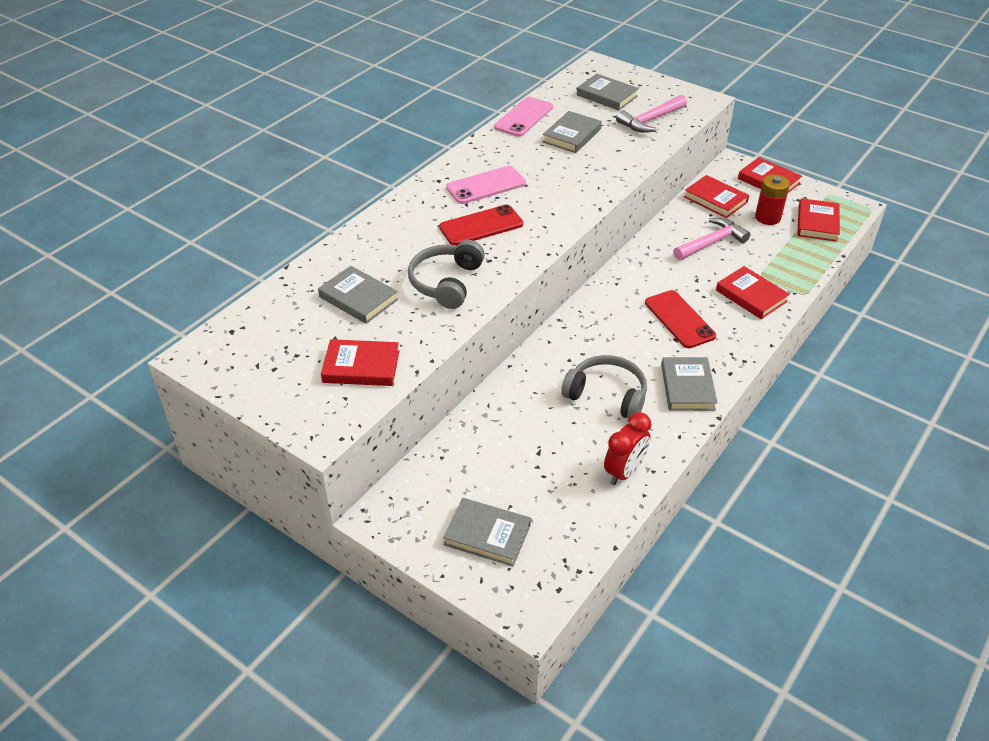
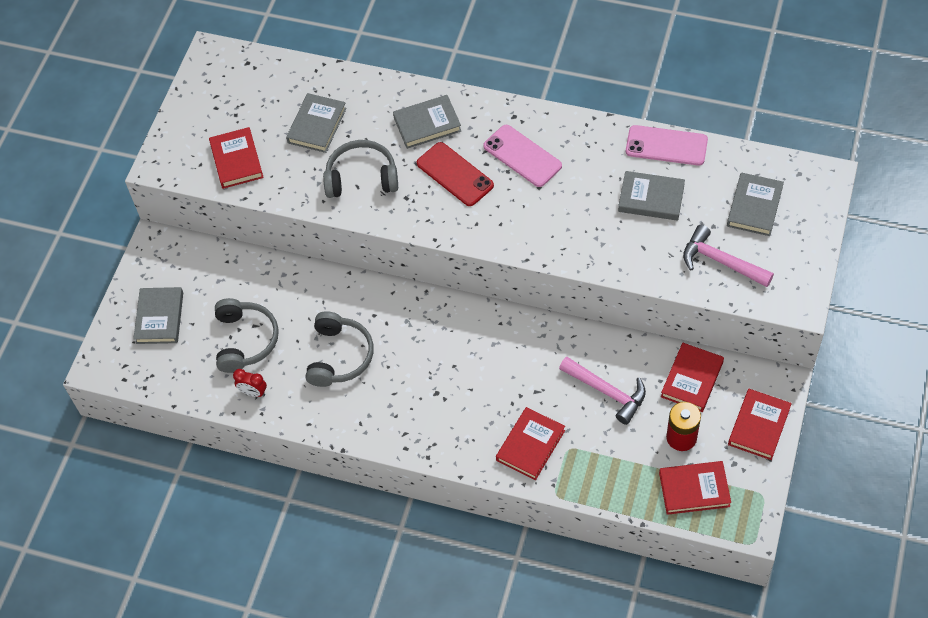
camera: 75 degrees right, 15 degrees up
red clock [604,412,652,485] -> red clock [233,369,267,397], size x0.64
red phone [645,290,716,348] -> none
grey book [661,357,718,411] -> grey book moved to [393,95,461,149]
none -> grey headphones [215,298,279,373]

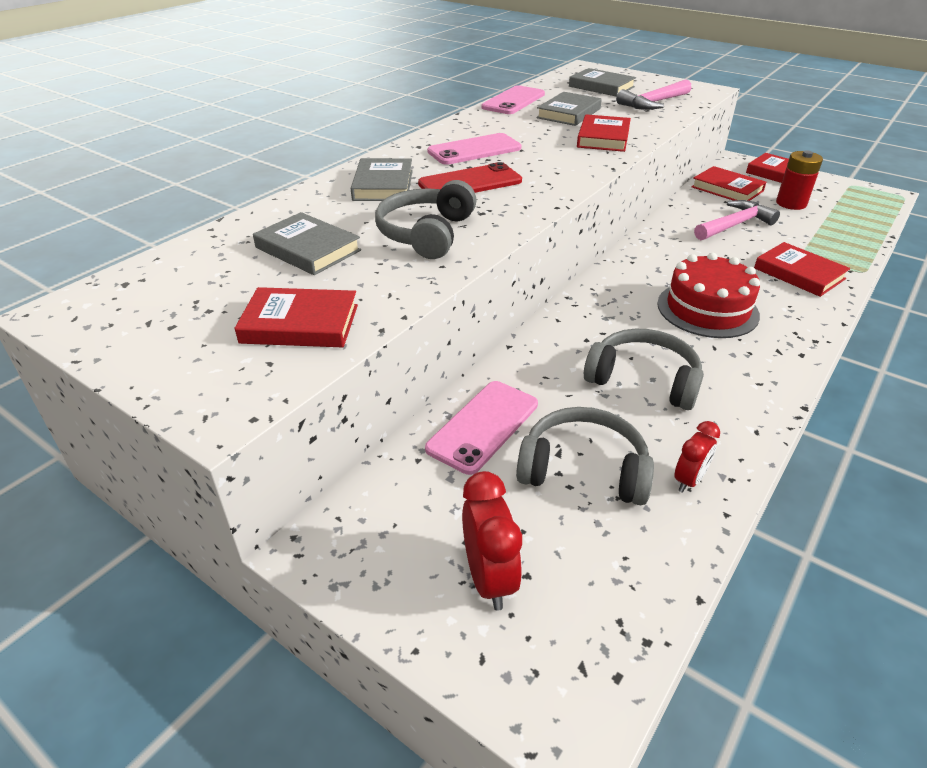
camera: 75 degrees left, 20 degrees down
grey book [133,287,183,344] -> red clock [462,471,522,611]
red book [659,461,731,515] -> red book moved to [577,114,631,152]
none -> pink phone [425,381,538,475]
none -> red cake [657,253,760,338]

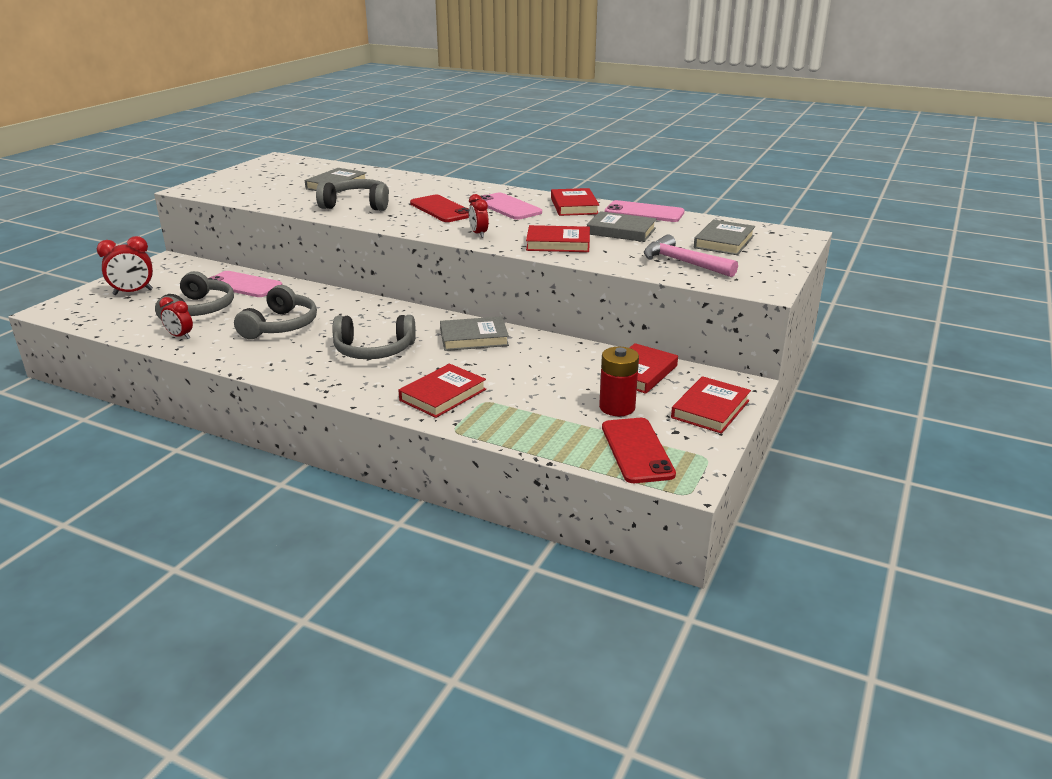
camera: 80 degrees right, 10 degrees down
red book [235,287,358,347] -> red book moved to [551,188,599,216]
grey book [351,158,413,201] -> grey book moved to [440,316,509,351]
red cake [657,253,760,338] -> grey headphones [332,315,416,359]
pink hammer [694,200,780,240] -> none
none -> red clock [469,194,489,238]
none -> red phone [602,418,676,483]

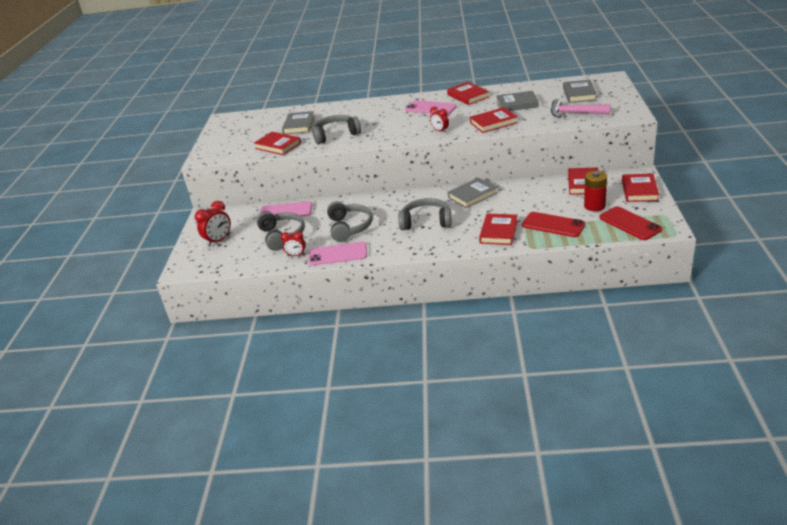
camera: 20 degrees left, 5 degrees up
grey headphones [332,315,416,359] -> grey headphones turned 150 degrees counterclockwise [398,198,452,230]
red phone [410,195,469,222] -> red phone moved to [522,212,586,237]
pink phone [605,200,685,222] -> pink phone moved to [308,242,367,266]
none -> red book [254,132,301,155]

